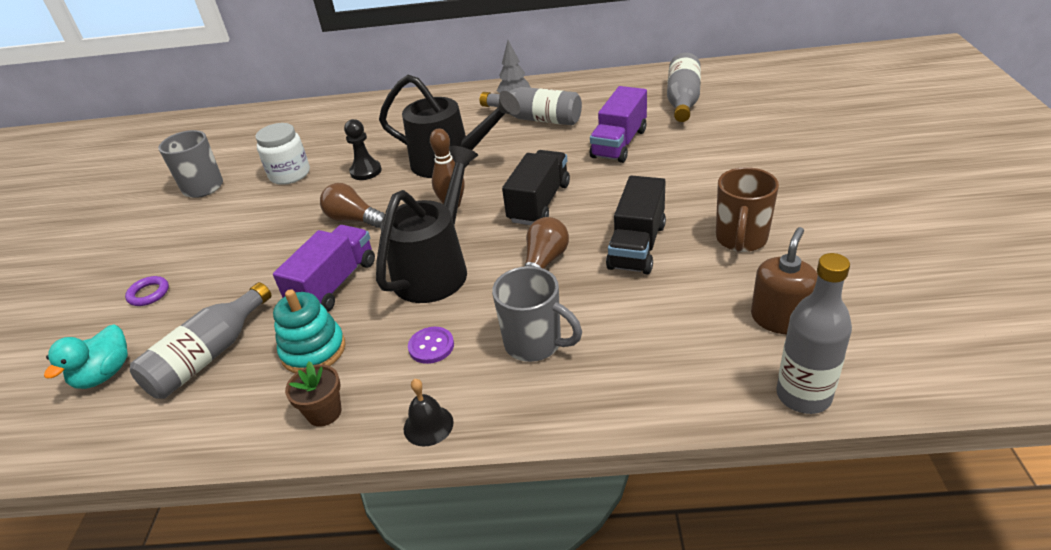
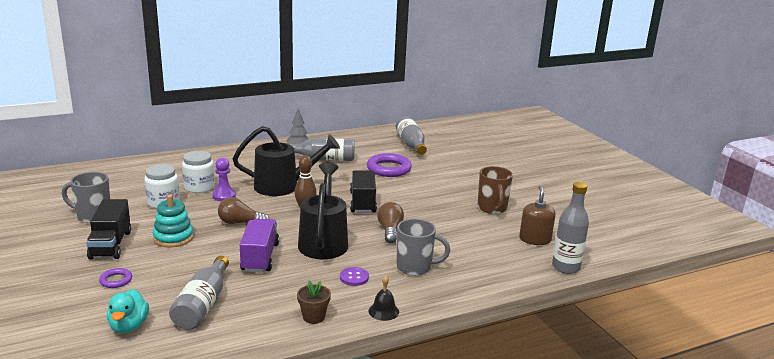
camera: 30 degrees left, 15 degrees down
turquoise stacking toy [273,289,345,373] -> turquoise stacking toy moved to [153,195,194,247]
black pawn [344,119,382,180] -> purple pawn [212,158,236,202]
purple truck [590,86,647,163] -> purple ring [367,153,412,177]
black truck [606,175,666,275] -> black truck moved to [86,199,131,259]
none -> white jar [182,151,215,193]

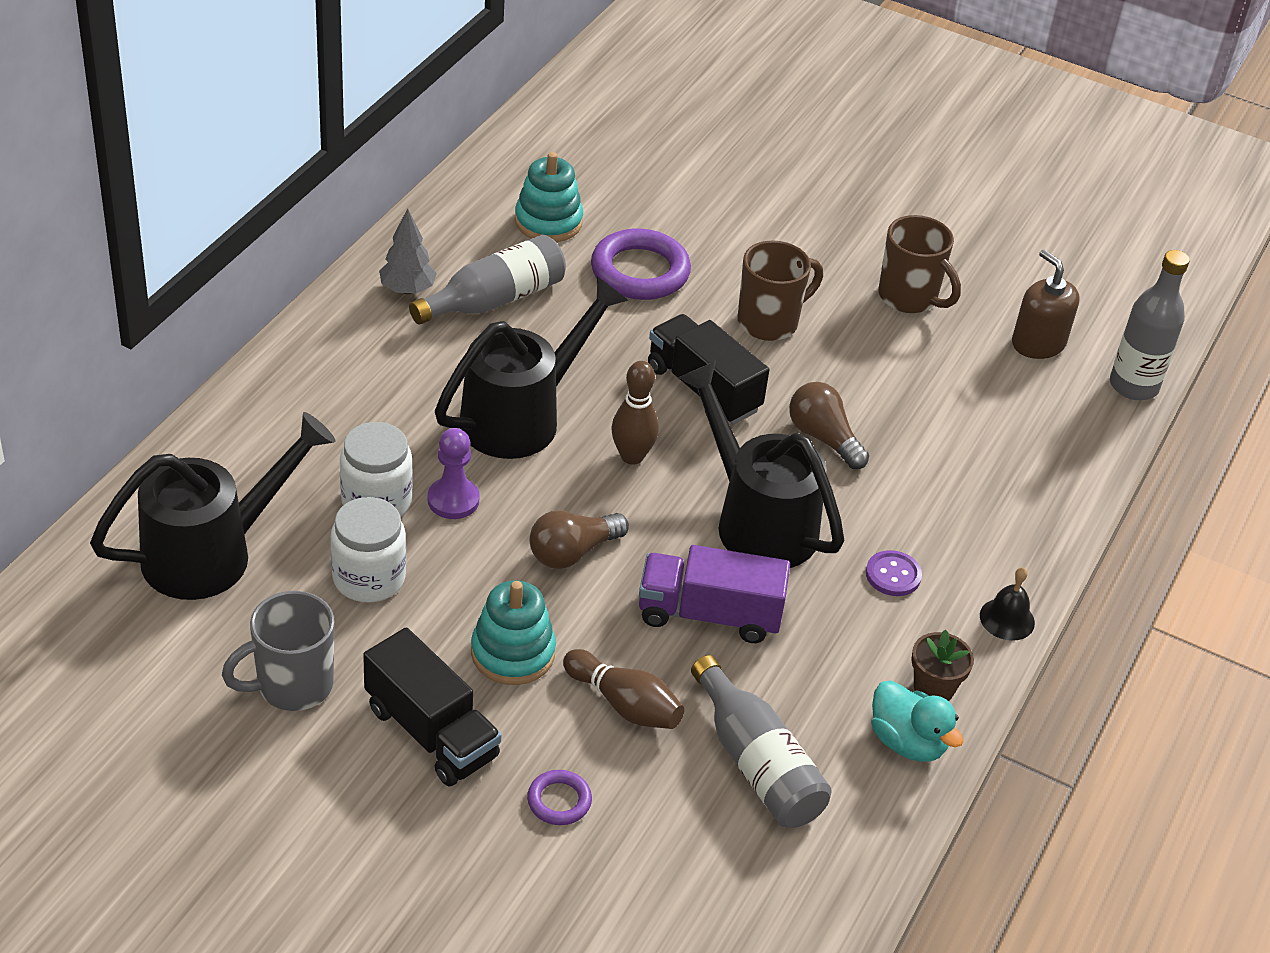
camera: 40 degrees left, 20 degrees up
turquoise duck [107,289,149,333] -> turquoise duck moved to [871,681,964,762]
purple truck [240,219,279,273] -> purple truck turned 45 degrees counterclockwise [639,545,790,643]
grey bottle [396,116,427,155] -> none
grey mug [397,219,450,276] -> none
none -> black watering can [90,412,336,600]
none -> turquoise stacking toy [515,152,583,242]
none -> brown bowling pin [563,649,684,729]
none -> brown mug [738,240,823,341]

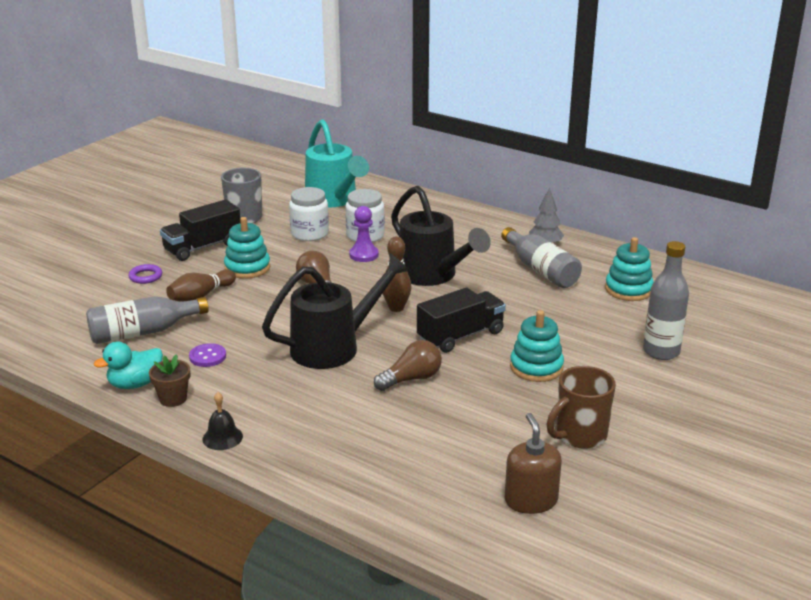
camera: 100 degrees right, 15 degrees down
black watering can [90,412,336,600] -> turquoise watering can [305,119,369,208]
purple ring [591,228,691,300] -> none
purple truck [639,545,790,643] -> none
brown mug [738,240,823,341] -> turquoise stacking toy [510,310,564,382]
purple button [866,550,922,596] -> purple button moved to [189,343,226,367]
brown soap dispenser [1012,249,1080,359] -> brown soap dispenser turned 75 degrees counterclockwise [505,413,562,514]
grey bottle [1110,250,1190,400] -> grey bottle moved to [643,241,689,360]

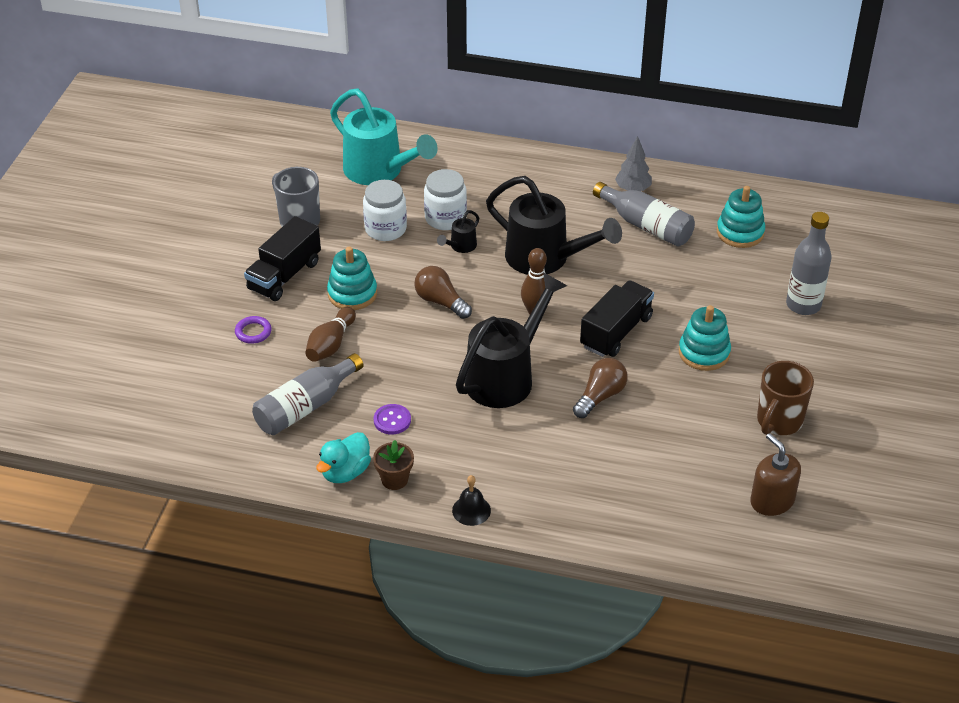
camera: 20 degrees left, 15 degrees up
purple pawn [349,206,379,262] -> black watering can [437,210,479,253]

